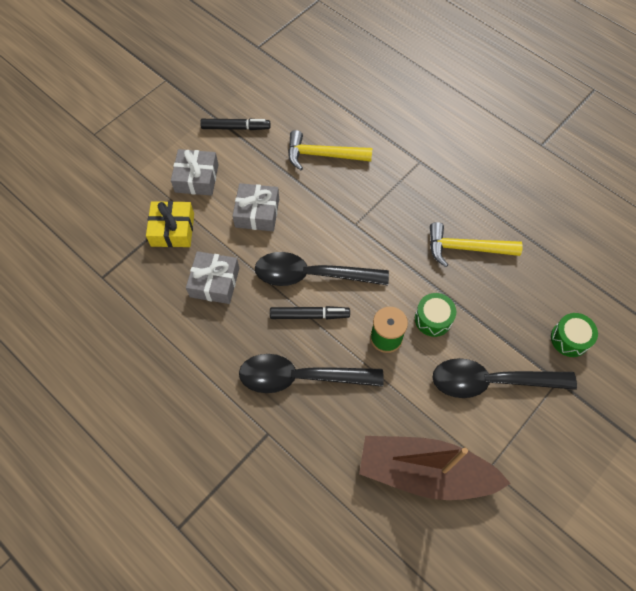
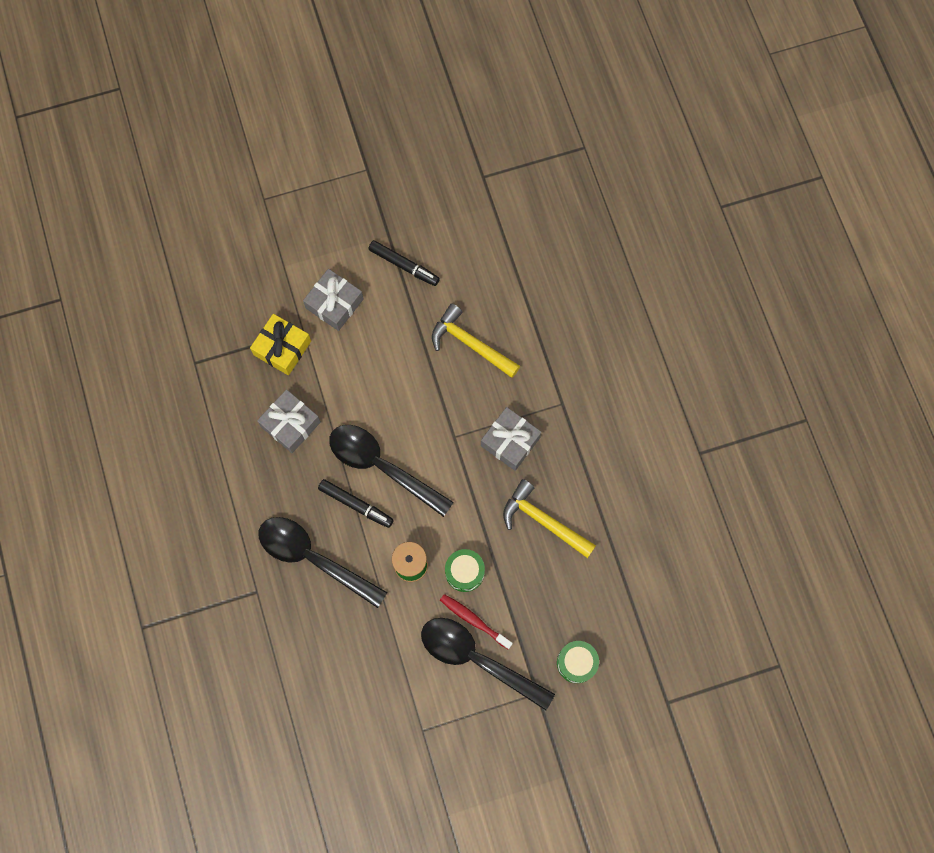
camera: 30 degrees right, 10 degrees up
grey gift [233,183,279,231] -> grey gift moved to [481,407,541,471]
brown boat [359,436,511,500] -> none
none -> red toothbrush [440,594,513,649]

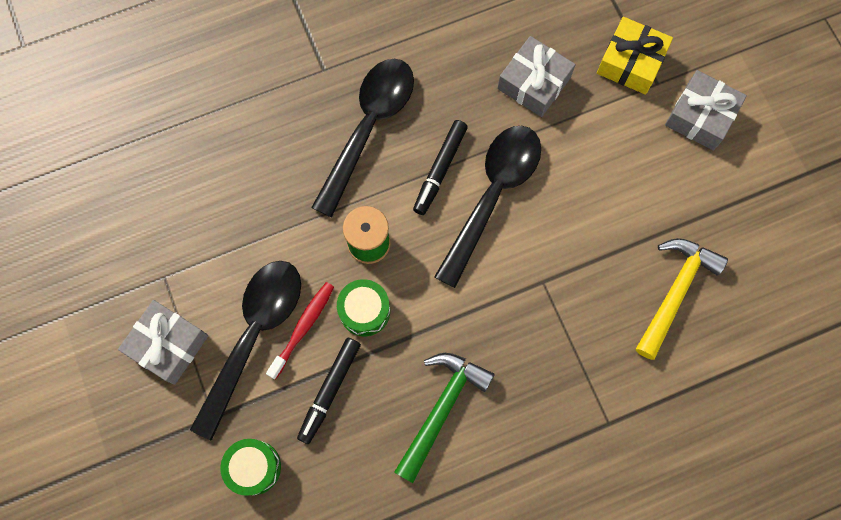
camera: 85 degrees right, 0 degrees up
black marker [368,240,440,286] -> black marker moved to [297,338,361,444]
grey gift [481,407,541,471] -> grey gift moved to [118,300,208,385]
yellow hammer [503,479,596,558] -> green hammer [394,353,495,483]

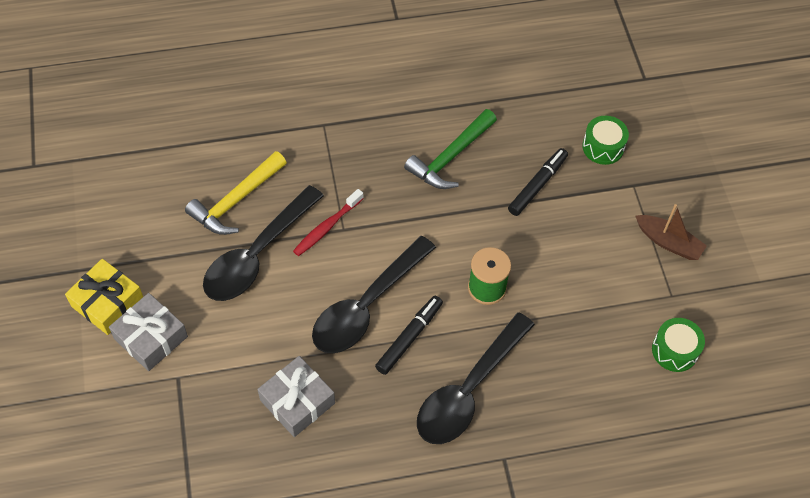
camera: 170 degrees left, 15 degrees down
grey gift [118,300,208,385] -> brown boat [636,204,707,260]
black spoon [190,261,301,441] -> black spoon moved to [203,185,324,301]
red toothbrush [266,282,334,379] -> red toothbrush moved to [293,189,364,256]
green drum [337,279,390,336] -> green drum moved to [652,318,705,372]
yellow gift [597,17,673,95] -> yellow gift moved to [65,259,143,335]

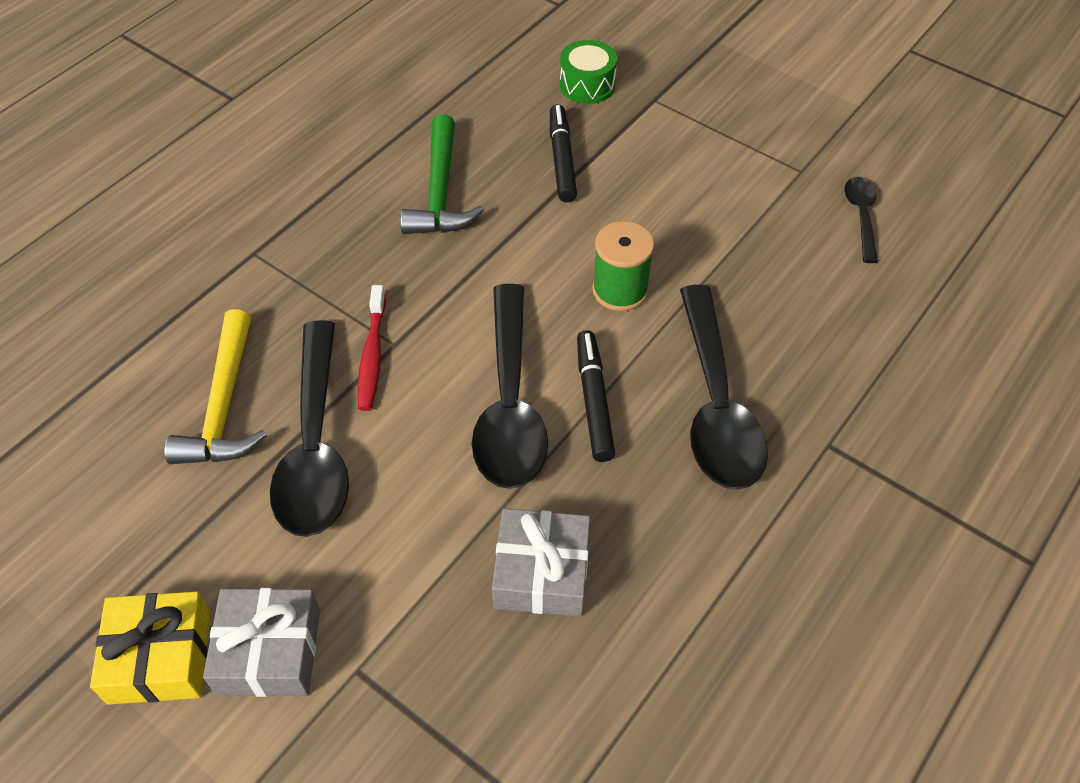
camera: 40 degrees left, 5 degrees down
brown boat [636,204,707,260] -> none
green drum [652,318,705,372] -> black spoon [845,177,878,263]

